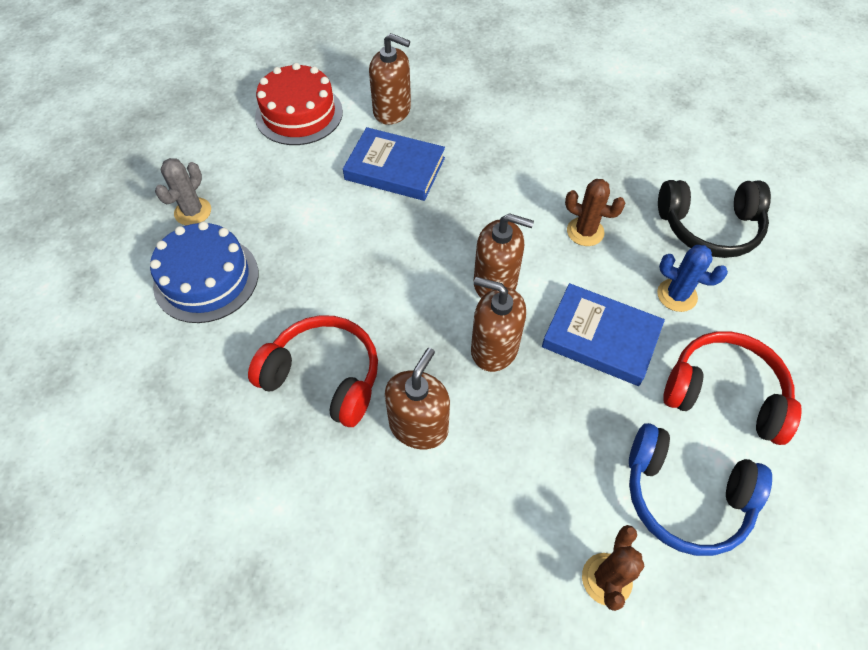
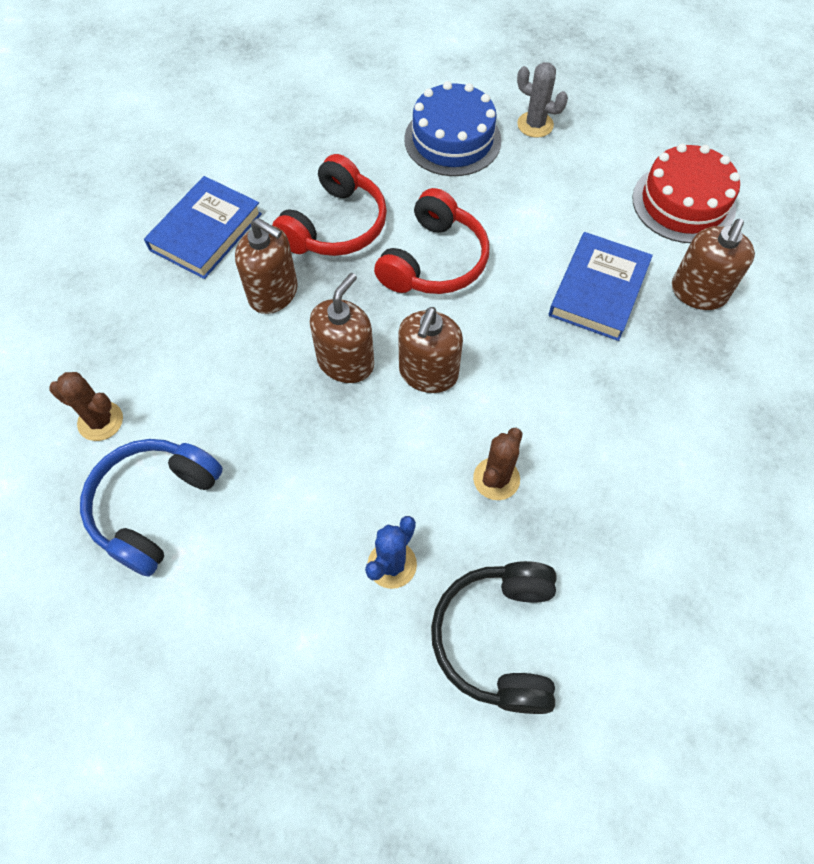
camera: 95 degrees right, 5 degrees up
blue book [542,283,665,386] -> blue book moved to [144,176,262,279]
red headphones [663,331,802,445] -> red headphones moved to [374,188,489,294]

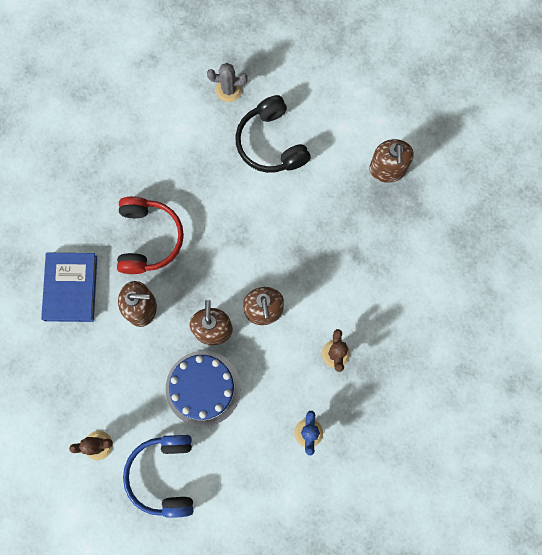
camera: 30 degrees left, 15 degrees up
red headphones [374,188,489,294] -> none
blue cake [404,81,502,176] -> blue cake moved to [166,351,241,427]
black headphones [431,561,556,714] -> black headphones moved to [235,95,311,173]
blue book [549,232,653,341] -> none
red cake [632,144,740,243] -> none

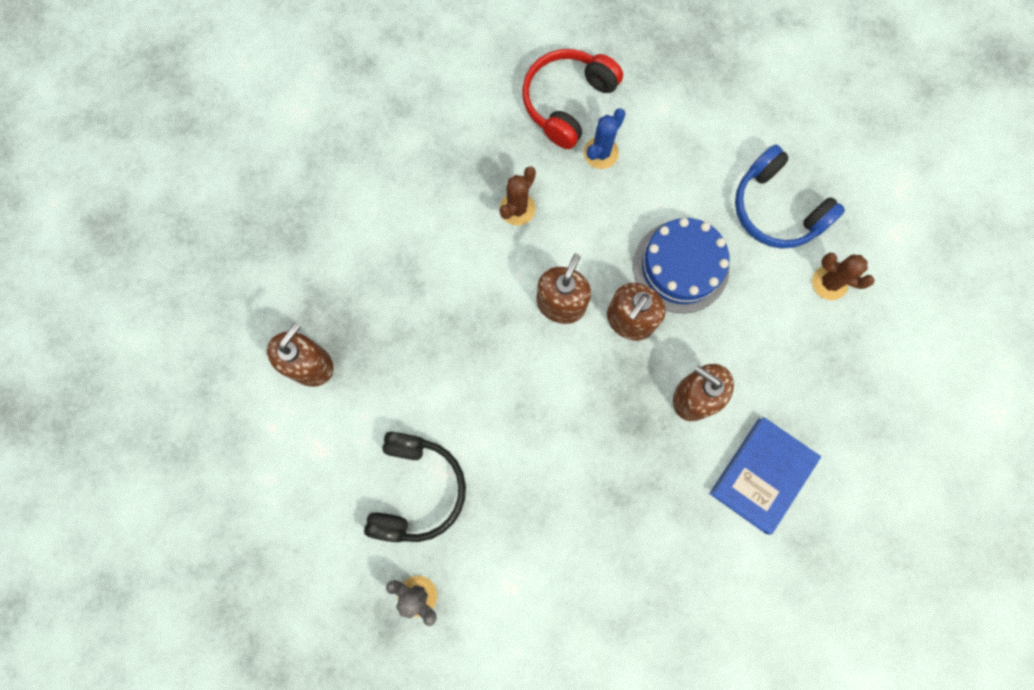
camera: 145 degrees left, 0 degrees up
red headphones [117,196,184,274] -> red headphones moved to [522,49,623,149]
blue headphones [123,435,193,518] -> blue headphones turned 105 degrees clockwise [735,144,845,249]

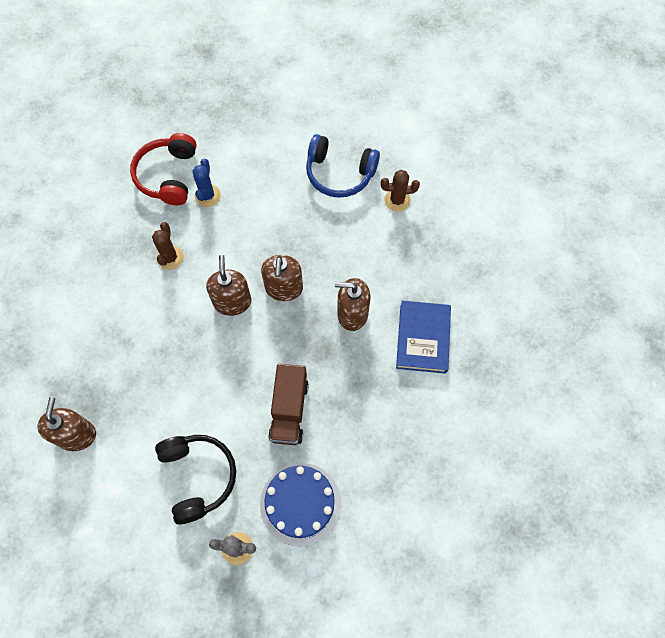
camera: 30 degrees left, 10 degrees down
blue cake [633,218,730,313] -> blue cake moved to [260,463,341,547]
none -> brown truck [268,364,309,445]

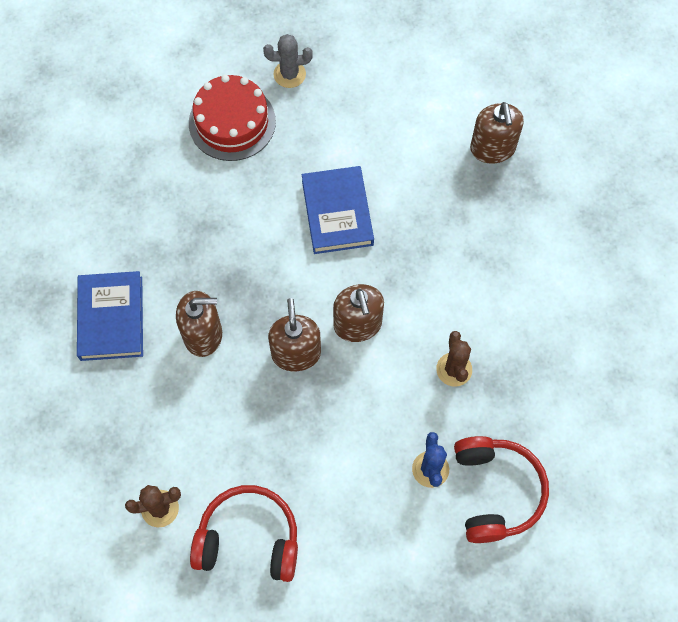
camera: 170 degrees right, 0 degrees up
black headphones [155,435,236,525] -> none
blue cake [260,463,341,547] -> red cake [189,75,276,161]
brown truck [268,364,309,445] -> none
blue headphones [306,134,380,198] -> red headphones [190,485,298,582]
none -> blue book [302,166,374,254]

